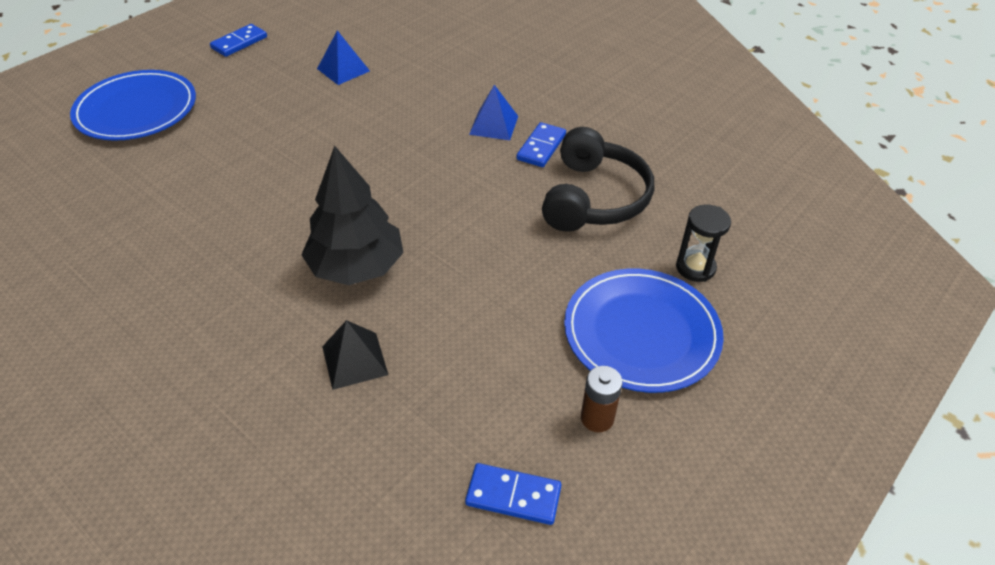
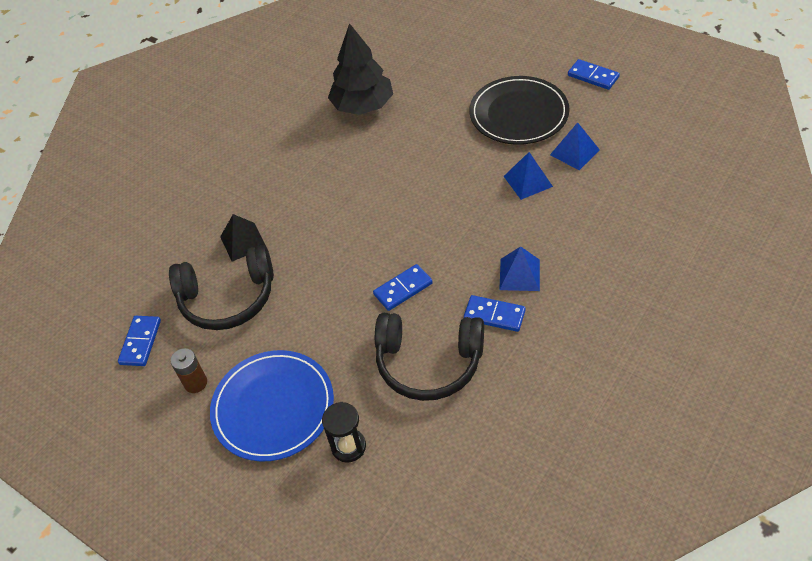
camera: 90 degrees right, 5 degrees up
blue plate [70,70,196,141] -> none
black tree [301,146,404,285] -> black tree moved to [328,23,393,115]
none -> black headphones [169,245,274,330]
none -> blue domino [373,264,433,311]
none -> black plate [469,76,569,145]
none -> blue pyramid [504,152,553,200]

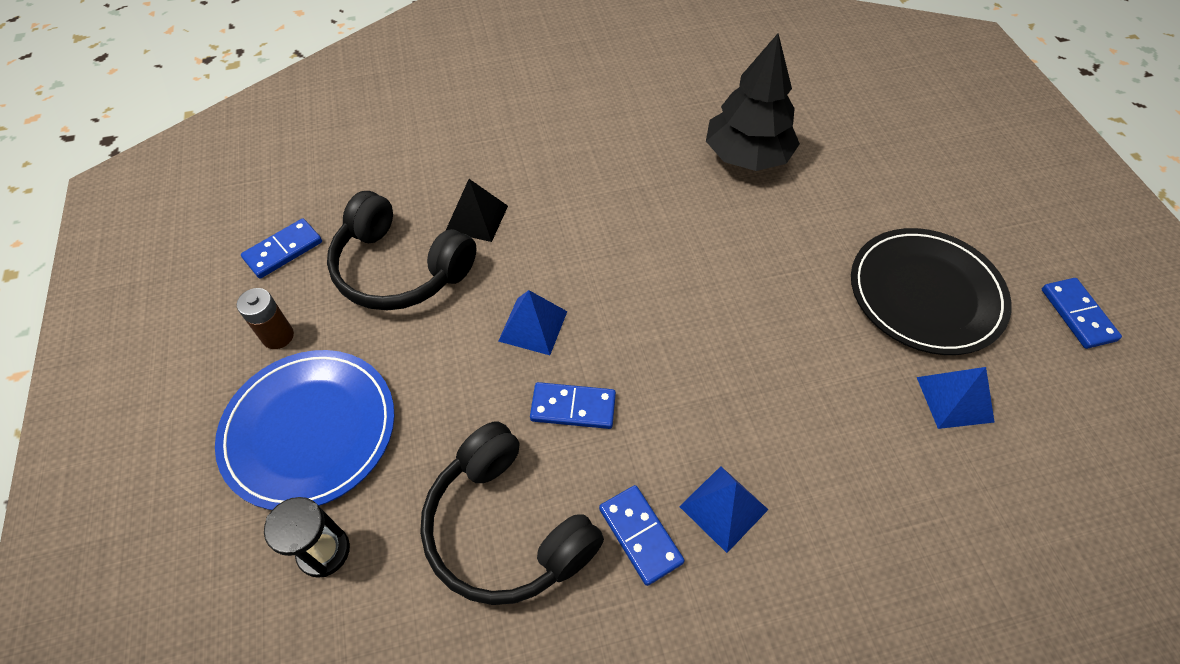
camera: 35 degrees right, 5 degrees up
blue pyramid [504,152,553,200] -> blue pyramid moved to [498,290,568,355]

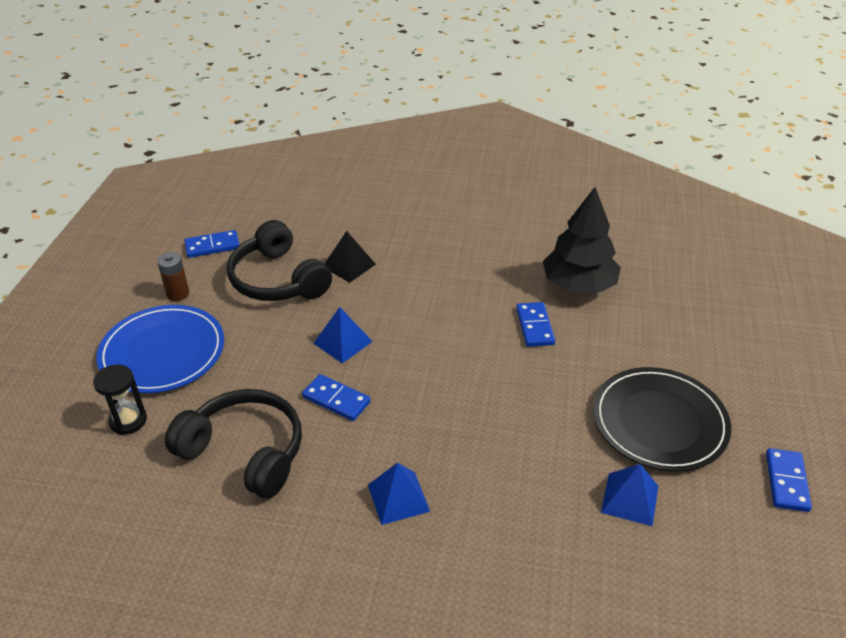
camera: 25 degrees right, 15 degrees down
black headphones [420,421,604,605] -> black headphones turned 135 degrees clockwise [165,389,302,499]
blue domino [599,485,684,586] -> blue domino moved to [516,302,555,347]

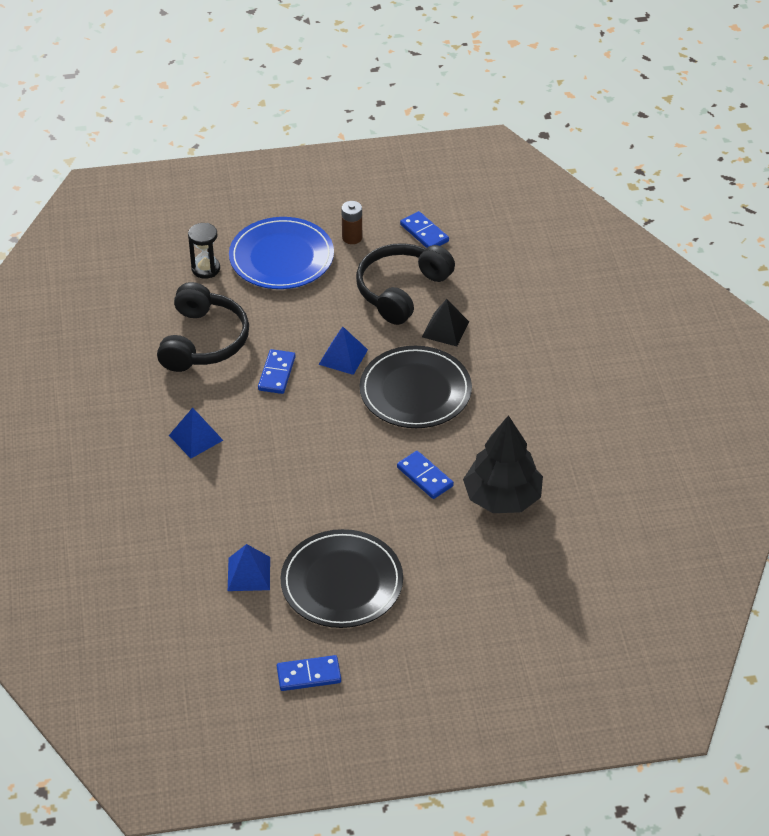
camera: 70 degrees right, 5 degrees up
blue domino [516,302,555,347] -> blue domino turned 75 degrees clockwise [397,451,454,499]
none -> black plate [360,346,472,428]

